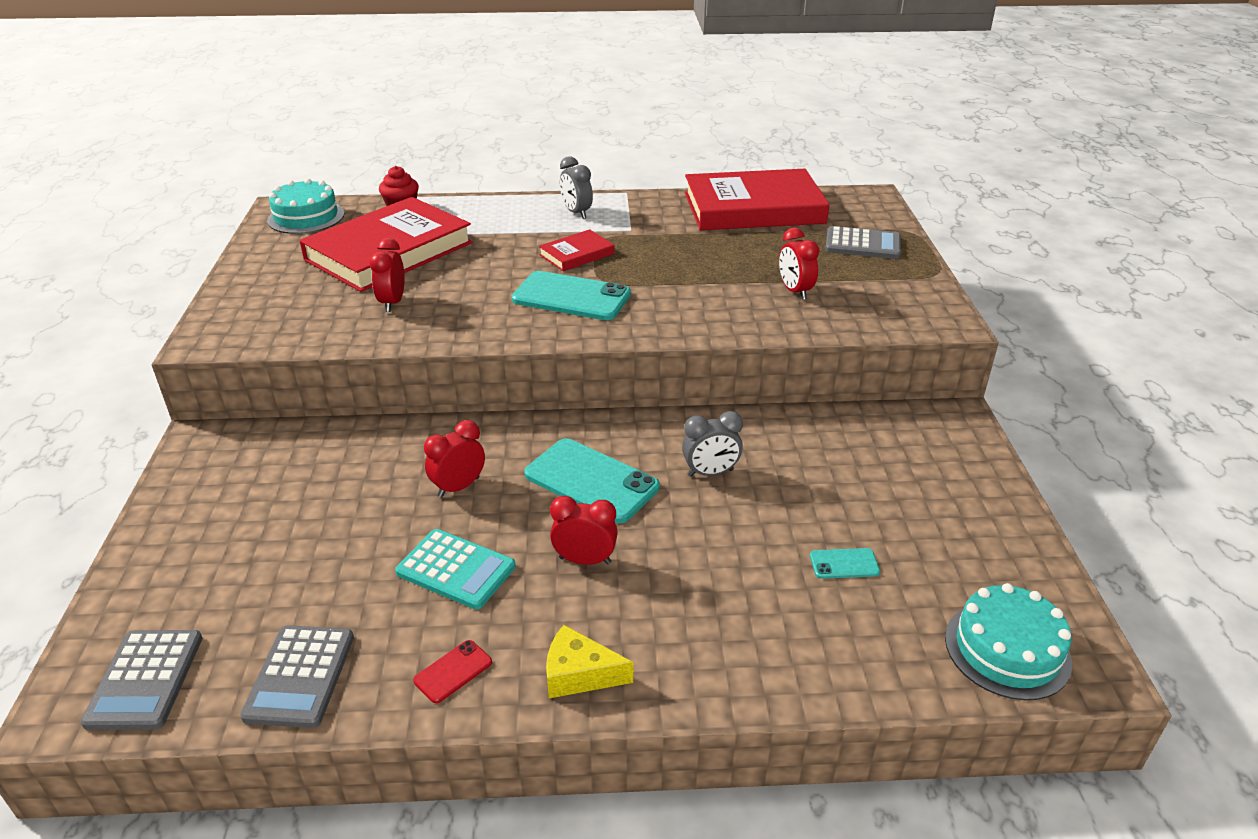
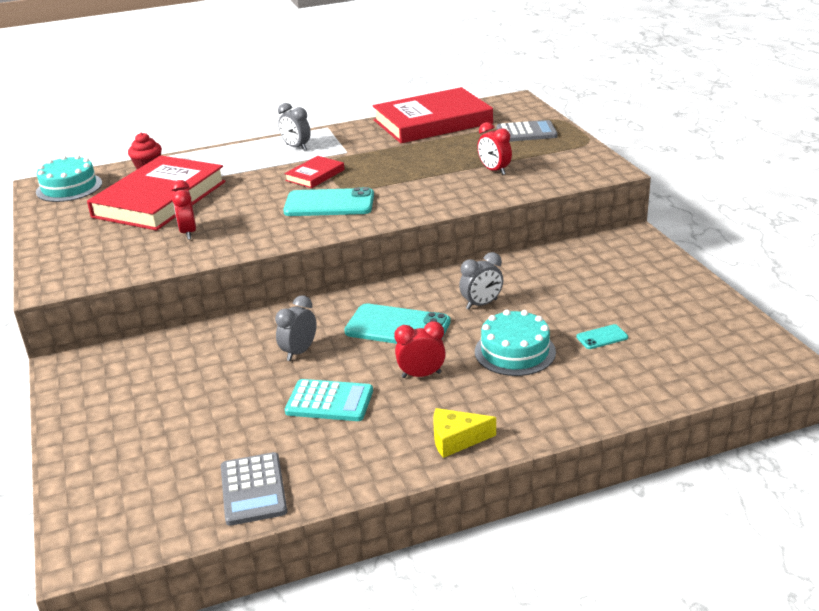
camera: 15 degrees left, 5 degrees down
grey calculator [81,630,202,730] -> none
red phone [413,640,492,703] -> none
red clock [424,420,485,498] -> grey clock [275,295,317,361]
turquoise cake [945,583,1072,700] -> turquoise cake moved to [475,310,556,376]

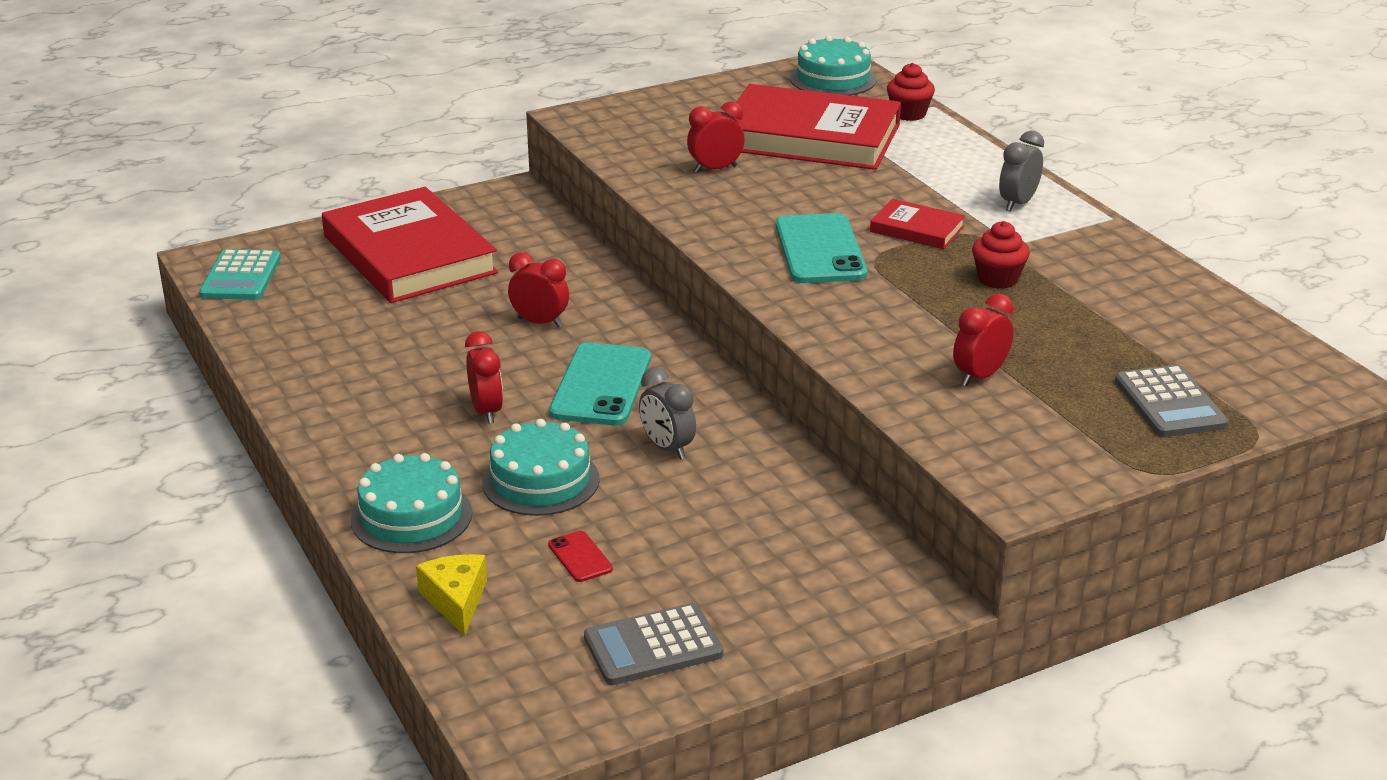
camera: 80 degrees right, 0 degrees up
grey calculator [221,452,287,526] -> grey calculator moved to [584,603,724,685]
grey clock [275,295,317,361] -> red clock [508,252,569,328]
turquoise calculator [285,379,373,421] -> turquoise calculator moved to [199,249,281,300]
red book [373,87,493,143] -> red book moved to [322,187,498,303]
yellow cheese [433,408,496,458] -> yellow cheese moved to [416,554,487,636]
turquoise phone [576,324,628,349] -> red phone [548,531,613,582]
none -> turquoise cake [351,453,472,553]
none -> red cupcake [972,221,1030,289]

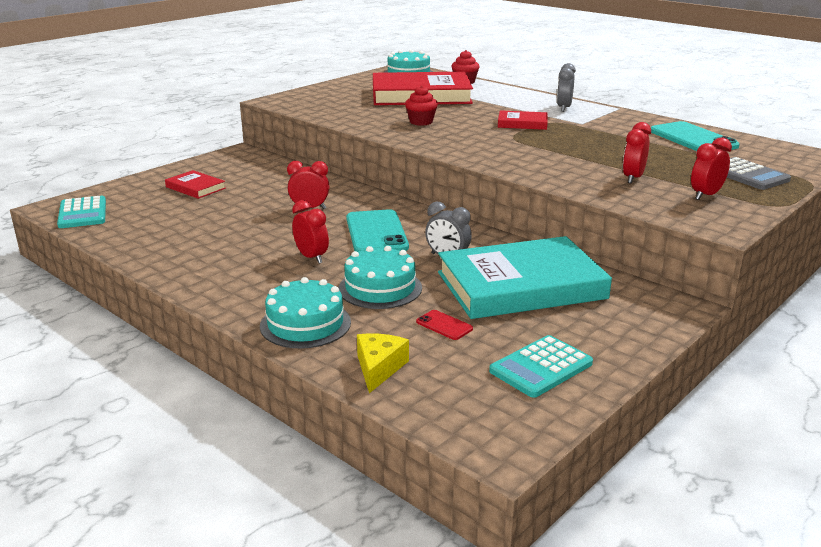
camera: 20 degrees left, 5 degrees down
red book [322,187,498,303] -> red book [165,170,226,199], size x0.45
yellow cheese [416,554,487,636] -> yellow cheese turned 45 degrees clockwise [357,333,409,393]
grey calculator [584,603,724,685] -> turquoise calculator [489,335,593,398]
red clock [687,101,745,173] -> red clock moved to [691,137,732,200]
turquoise phone [776,213,867,283] -> turquoise phone moved to [651,121,739,151]
red cupcake [972,221,1030,289] -> red cupcake moved to [405,85,438,126]
none -> turquoise book [438,236,612,319]

